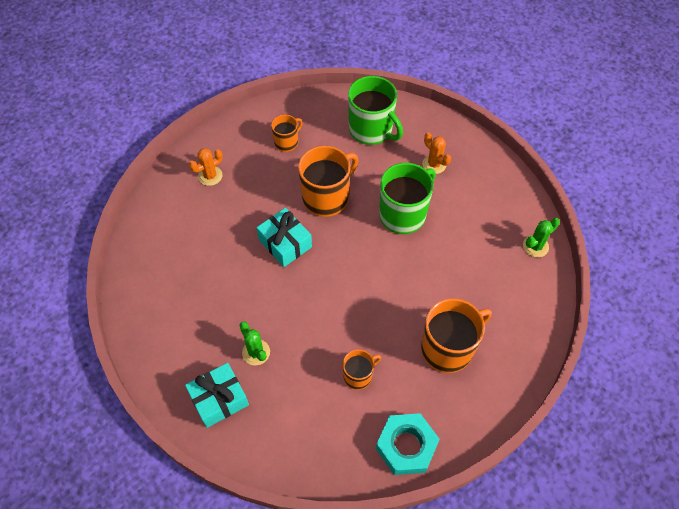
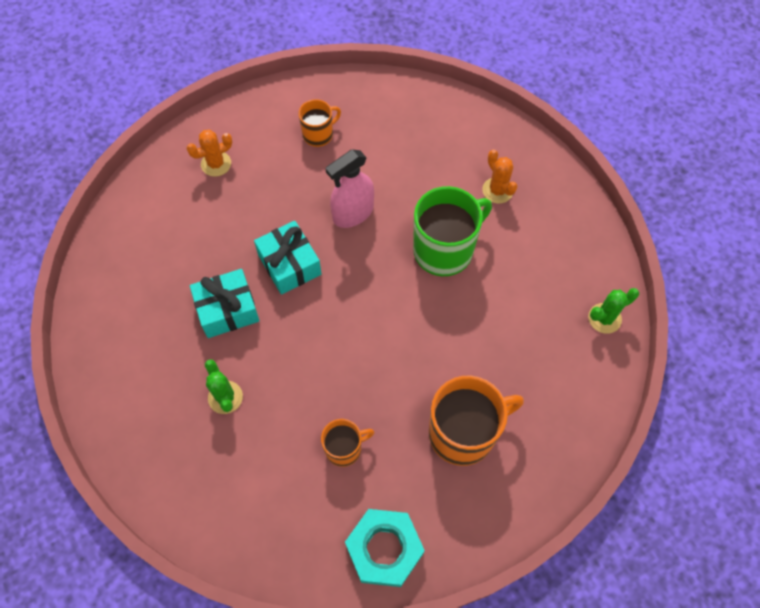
camera: 10 degrees right, 5 degrees up
turquoise gift [185,363,249,428] -> turquoise gift moved to [190,269,259,338]
orange mug [298,146,358,217] -> pink spray bottle [326,150,374,228]
green mug [348,76,403,145] -> none

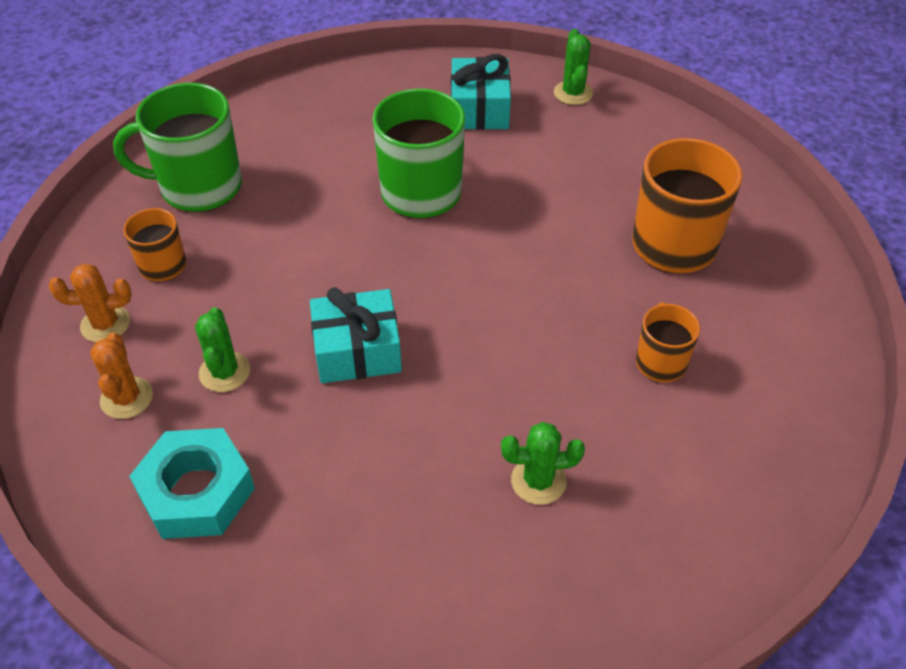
camera: 70 degrees left, 15 degrees down
turquoise gift [190,269,259,338] -> turquoise gift moved to [451,54,511,130]
pink spray bottle [326,150,374,228] -> none
turquoise nut [345,509,425,587] -> turquoise nut moved to [129,428,255,539]
orange cactus [482,149,518,204] -> orange cactus moved to [49,264,131,342]
none -> green mug [113,83,242,212]
none -> green cactus [195,307,250,392]

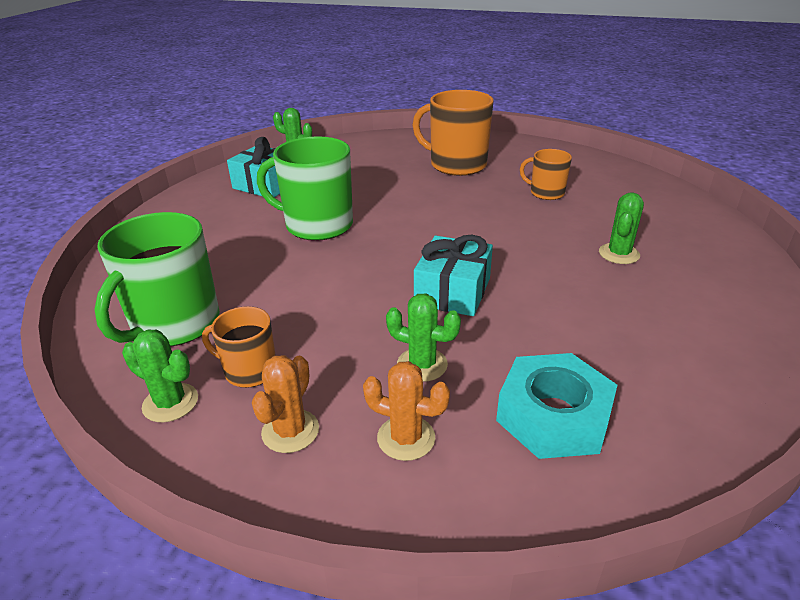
camera: 60 degrees left, 15 degrees down
none -> green cactus [122,329,198,422]

